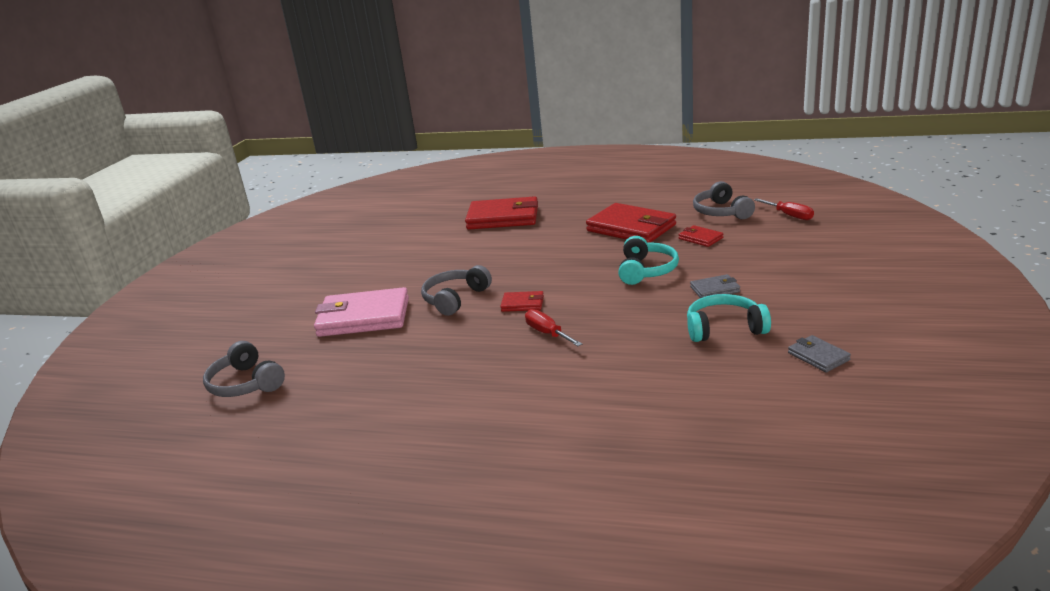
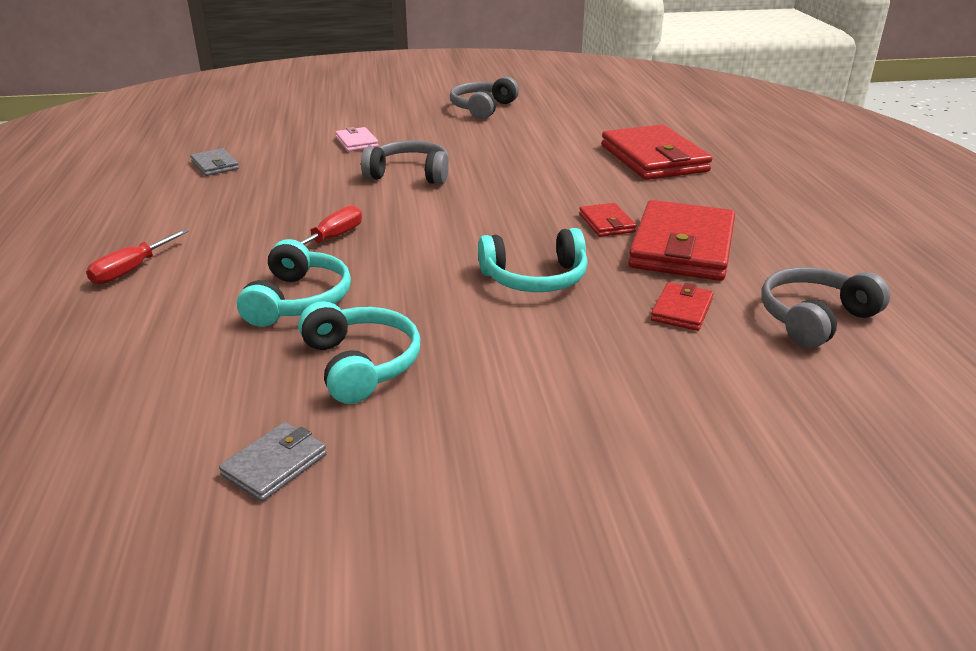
camera: 65 degrees right, 5 degrees up
grey headphones [203,341,285,397] -> grey headphones moved to [450,76,519,119]
pink wallet [314,287,409,337] -> pink wallet [335,127,379,152], size x0.47
red wallet [500,291,544,312] -> red wallet moved to [579,203,637,237]
grey wallet [690,274,740,298] -> grey wallet moved to [190,148,239,176]
red screwdriver [754,198,814,220] -> red screwdriver moved to [86,229,189,285]
none -> turquoise headphones [237,239,351,327]

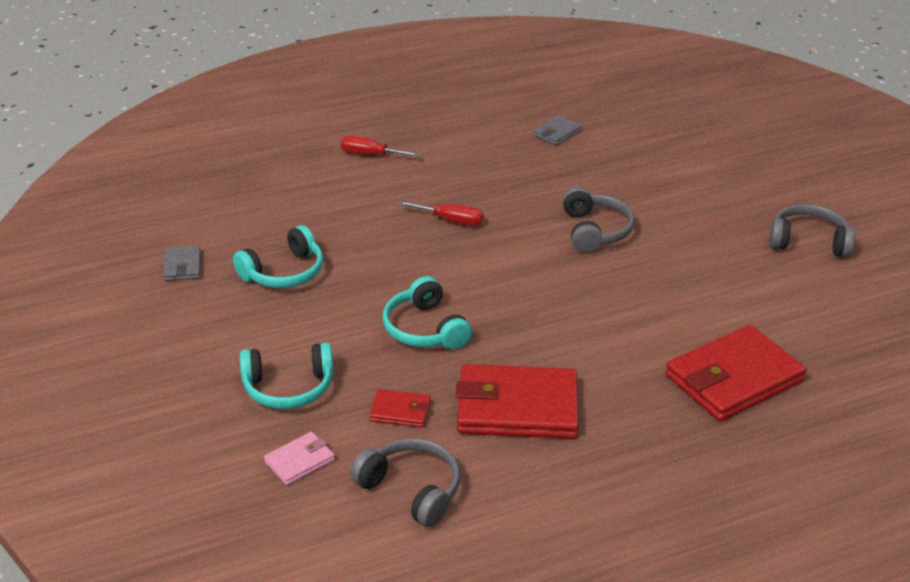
camera: 75 degrees right, 5 degrees up
grey wallet [219,422,327,502] -> grey wallet turned 60 degrees clockwise [163,245,201,281]
turquoise headphones [237,239,351,327] -> turquoise headphones moved to [240,342,333,409]
pink wallet [335,127,379,152] -> pink wallet moved to [264,432,335,485]
red wallet [579,203,637,237] -> none

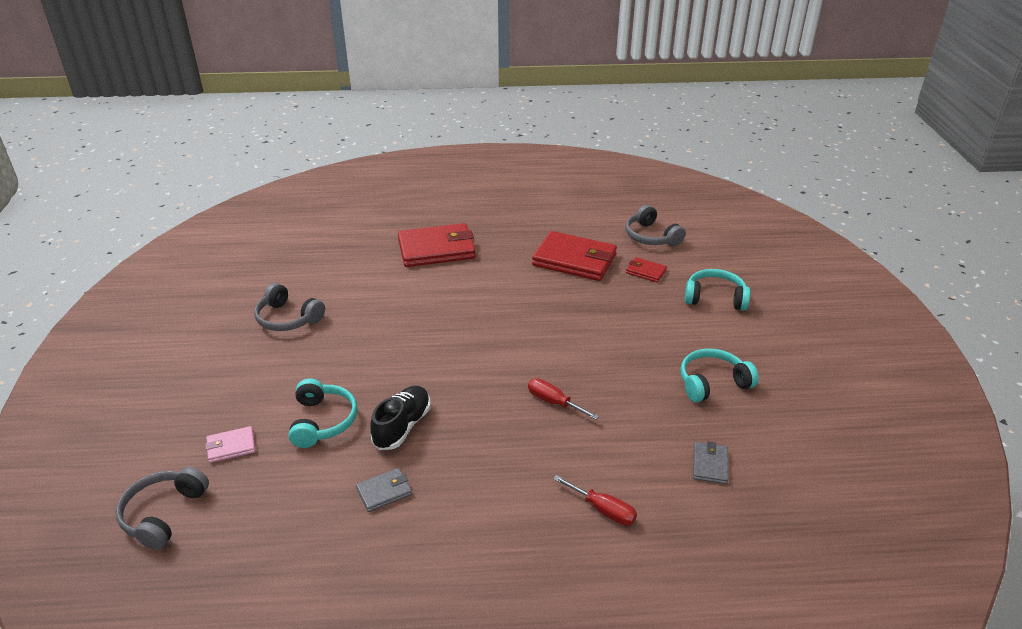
camera: 160 degrees left, 0 degrees up
grey wallet [163,245,201,281] -> grey wallet moved to [693,441,728,484]
pink wallet [264,432,335,485] -> pink wallet moved to [205,426,255,463]
turquoise headphones [383,276,472,350] -> turquoise headphones moved to [288,378,357,448]
grey headphones [562,187,635,253] -> grey headphones moved to [116,467,209,550]
none -> black shoe [370,386,431,450]

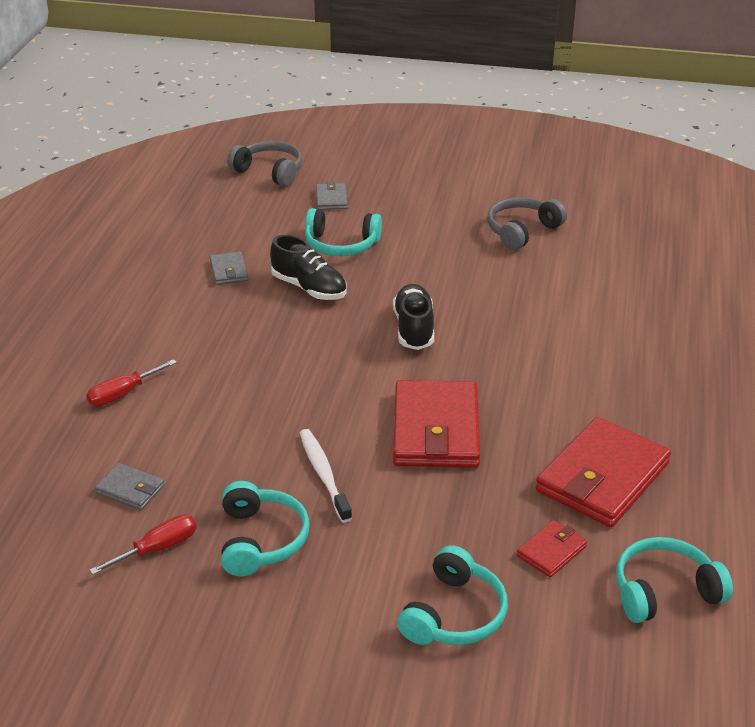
camera: 105 degrees right, 0 degrees up
pink wallet [205,426,255,463] -> grey wallet [316,182,348,210]
red wallet [398,223,476,267] -> red wallet moved to [393,380,480,468]
red screwdriver [528,378,599,420] -> red screwdriver moved to [89,514,197,575]
grey headphones [625,205,686,246] -> turquoise headphones [616,537,733,623]
none -> white toothbrush [300,429,352,523]
none -> black shoe [393,284,434,350]

